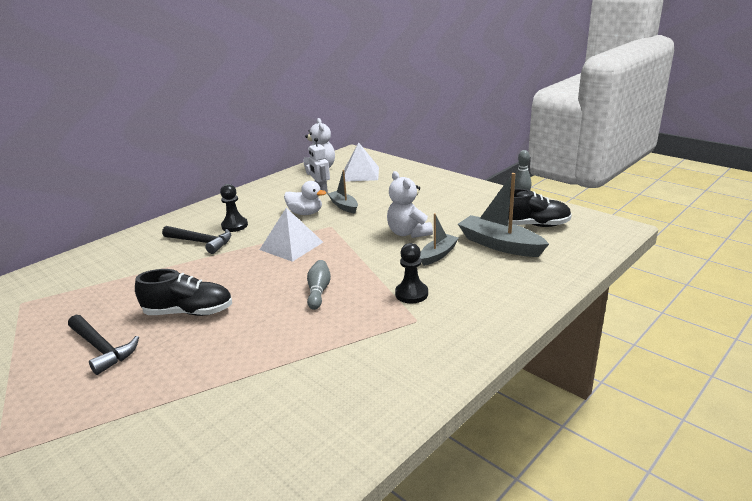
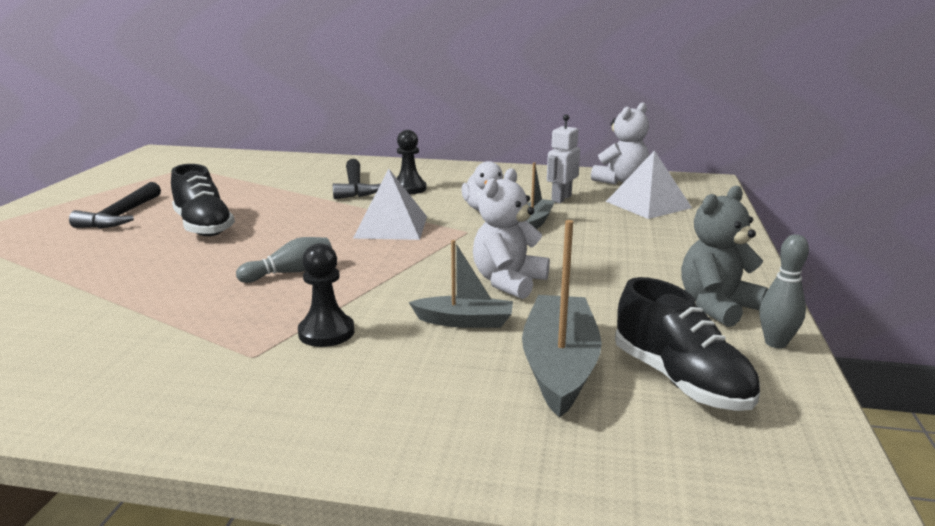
camera: 55 degrees right, 5 degrees down
none -> grey teddy bear [681,185,768,327]

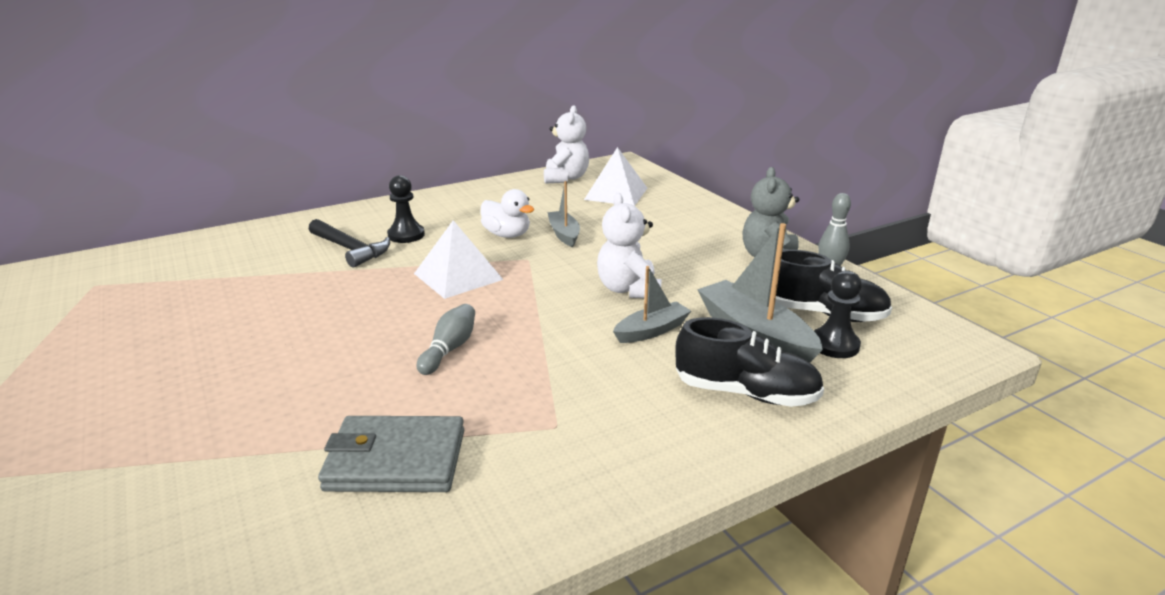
camera: 40 degrees left, 5 degrees up
black hammer [69,182,161,229] -> none
black shoe [171,164,235,236] -> black shoe moved to [675,317,824,407]
black pawn [298,243,354,347] -> black pawn moved to [814,270,862,358]
white robot [547,114,580,203] -> none
none -> grey wallet [318,416,464,492]

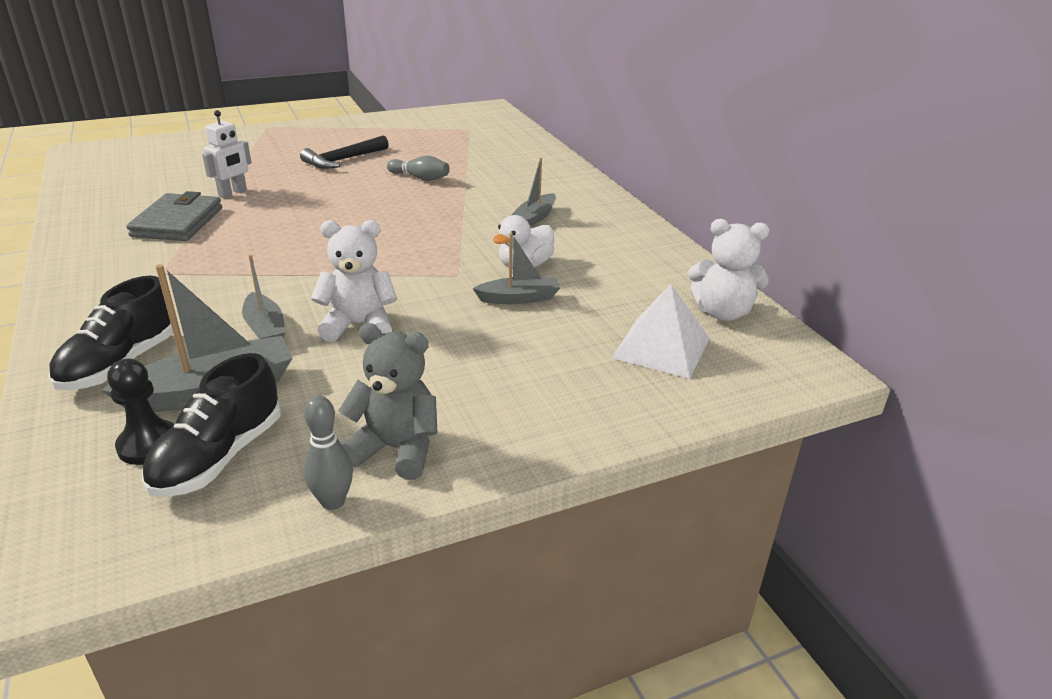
camera: 95 degrees right, 5 degrees up
black hammer [309,219,390,268] -> black hammer moved to [300,136,389,169]
black pawn [387,175,425,243] -> grey boat [511,158,556,227]
white pyramid [414,220,503,299] -> none
grey bowling pin [417,304,475,375] -> grey bowling pin moved to [387,156,450,181]
none -> white robot [202,110,251,199]

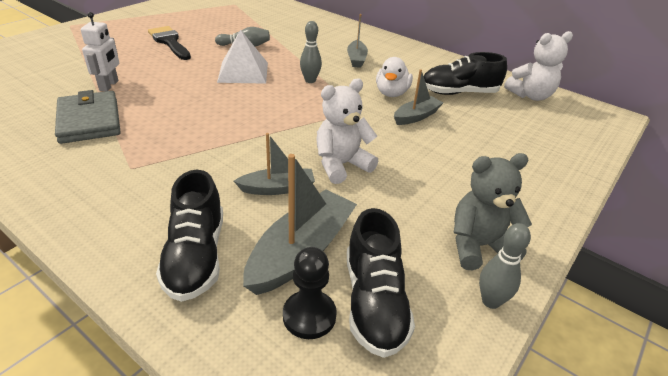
camera: 30 degrees left, 5 degrees up
grey boat [242,255,286,339] -> grey boat turned 45 degrees counterclockwise [234,133,315,195]
black hammer [300,136,389,169] -> black brush [148,26,191,60]
white pyramid [612,284,710,379] -> white pyramid moved to [217,29,268,84]
none -> grey bowling pin [300,21,322,83]
none -> black shoe [424,52,507,95]

